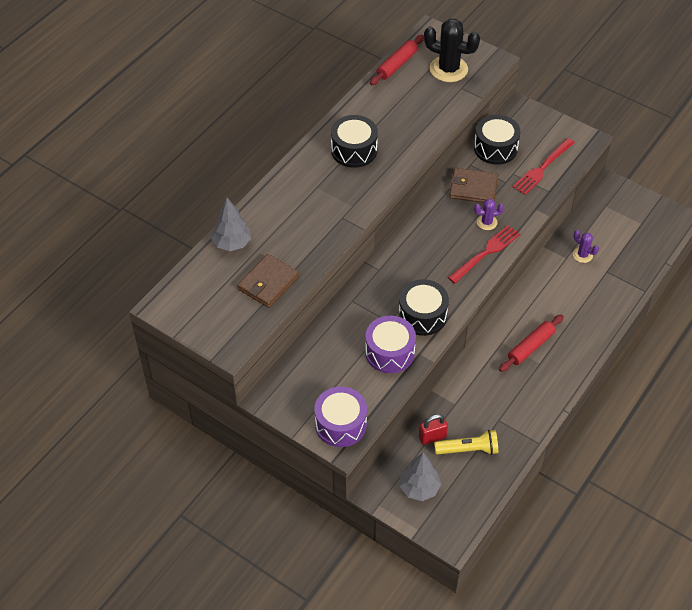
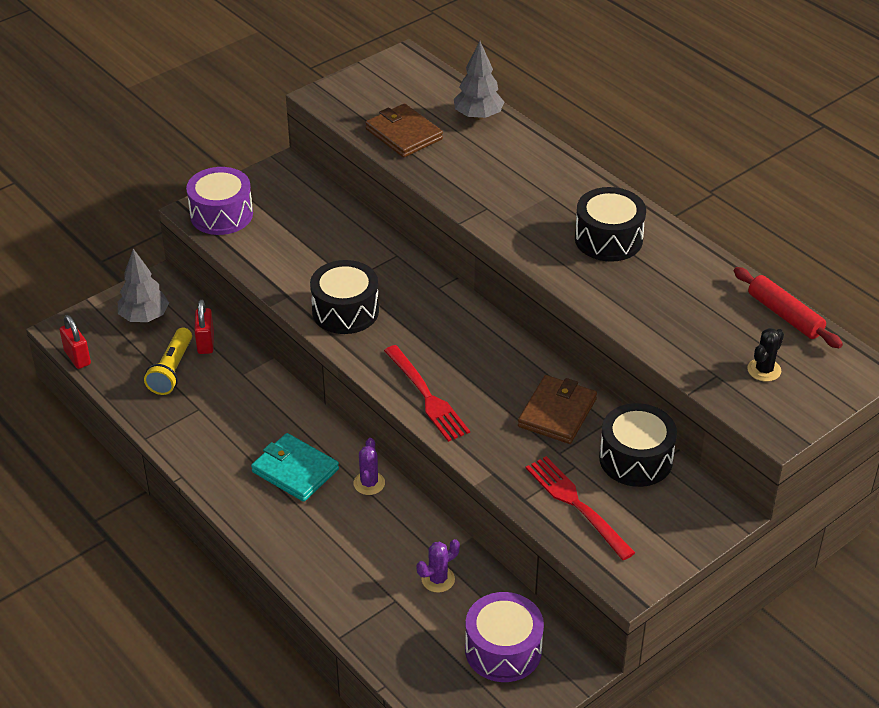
camera: 105 degrees right, 10 degrees down
purple drum [365,316,416,373] -> purple drum moved to [465,592,544,682]
black cactus [424,19,480,82] -> black cactus [747,328,784,382], size x0.51
purple cactus [474,198,504,230] -> purple cactus moved to [354,438,385,495]
red rolling pin [499,314,564,372] -> turquoise wallet [251,433,339,502]
none -> red padlock [59,315,91,369]

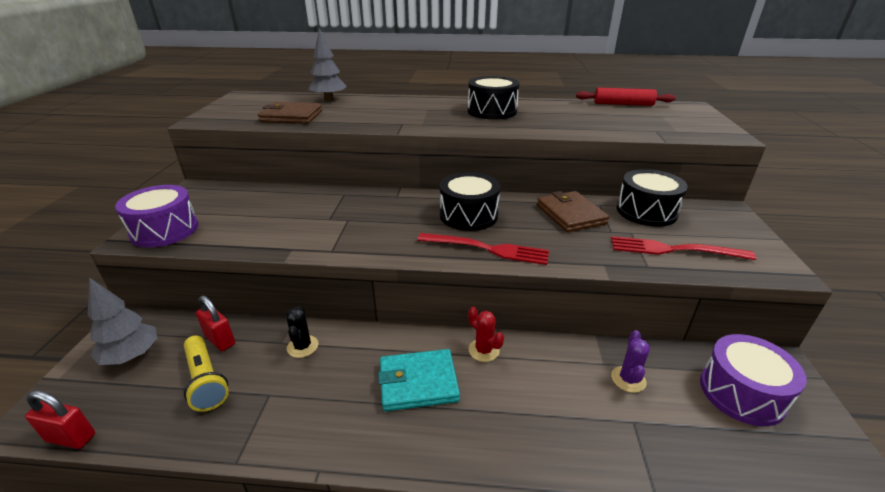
camera: 45 degrees left, 10 degrees down
black drum [310,260,379,334] -> black drum moved to [440,172,500,231]
purple cactus [354,438,385,495] -> red cactus [468,307,504,362]
black cactus [747,328,784,382] -> black cactus moved to [286,306,318,358]

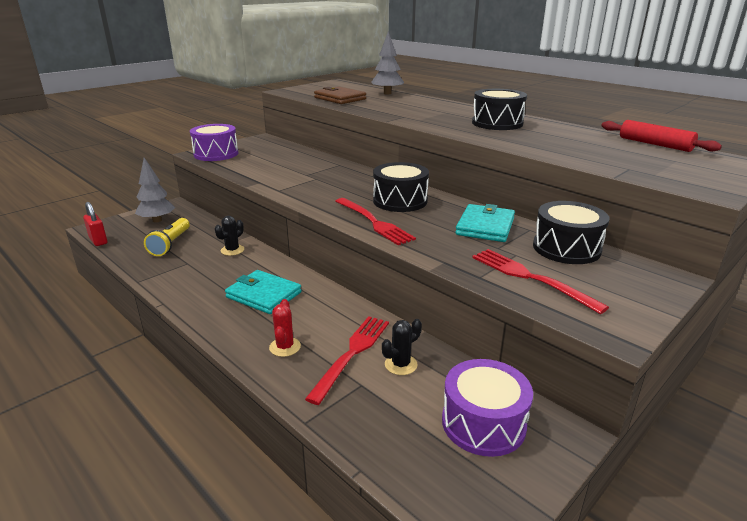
camera: 40 degrees right, 5 degrees down
red padlock [196,296,235,351] -> none
red cactus [468,307,504,362] -> red cactus moved to [269,299,301,357]
brown wallet [537,191,609,232] -> turquoise wallet [455,204,515,242]
purple cactus [611,330,650,393] -> black cactus [382,319,422,375]
none -> red fork [305,316,389,405]

